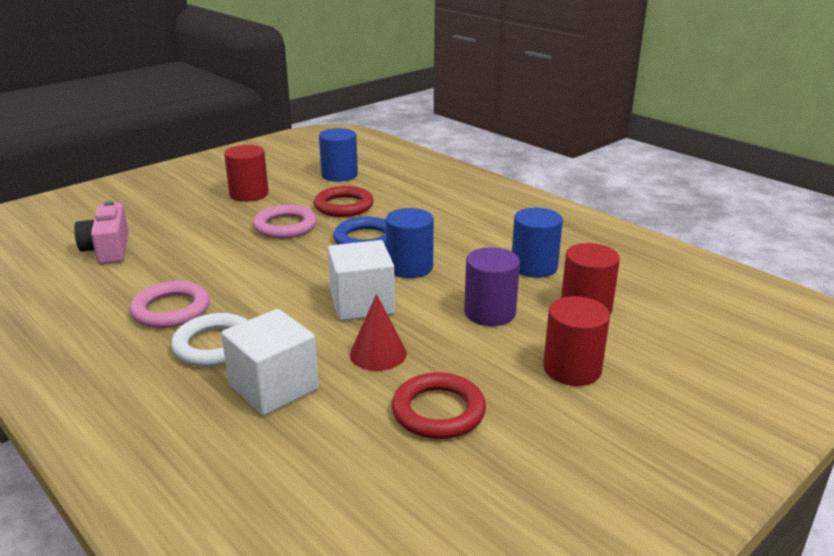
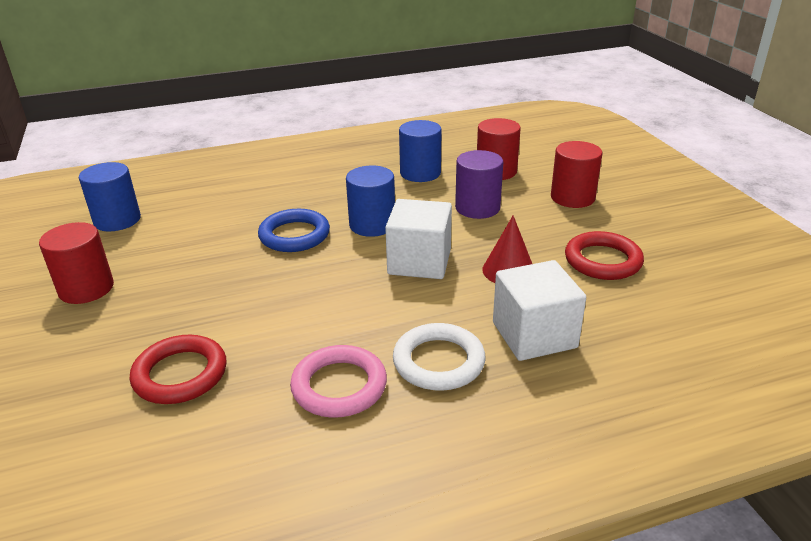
camera: 65 degrees left, 5 degrees up
pink camera [74,201,129,264] -> none
pink ring [253,205,317,239] -> none
red ring [314,186,374,217] -> red ring moved to [130,335,227,404]

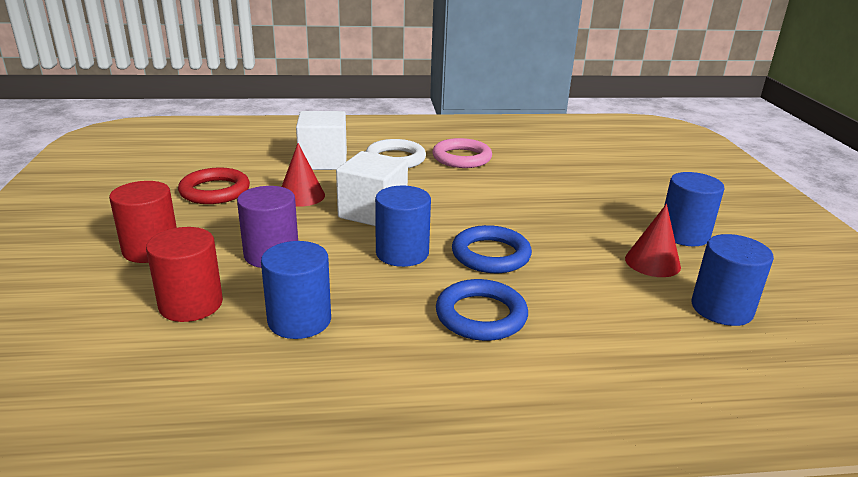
camera: 170 degrees left, 5 degrees down
red cylinder [39,222,114,304] -> blue cylinder [664,172,725,246]
red ring [130,335,227,404] -> none
none -> blue ring [436,279,528,341]
none -> red cone [625,204,681,277]

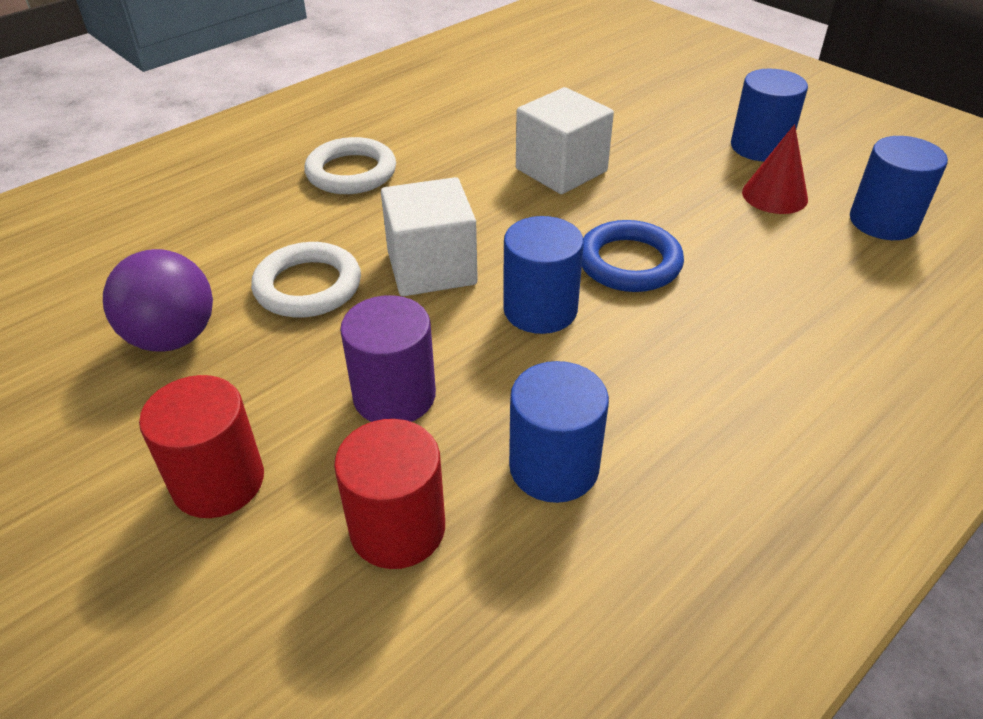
camera: 35 degrees left, 15 degrees up
red ring [178,168,250,204] -> purple ball [103,249,213,352]
red cone [282,143,325,207] -> white ring [251,242,361,318]
white cube [296,111,347,170] -> white cube moved to [516,87,614,194]
pink ring [432,138,492,168] -> none
blue ring [436,279,528,341] -> none

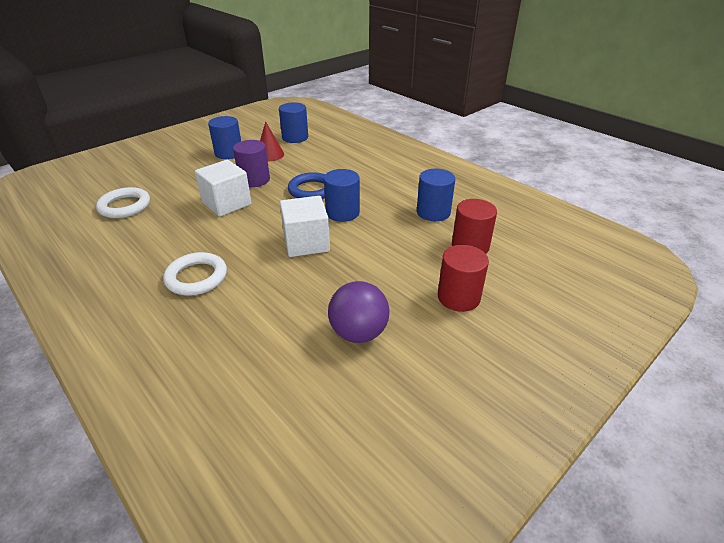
camera: 90 degrees left, 5 degrees down
white ring [251,242,361,318] -> white ring moved to [96,187,150,218]
purple cylinder [340,295,436,422] -> purple cylinder moved to [233,140,270,187]

